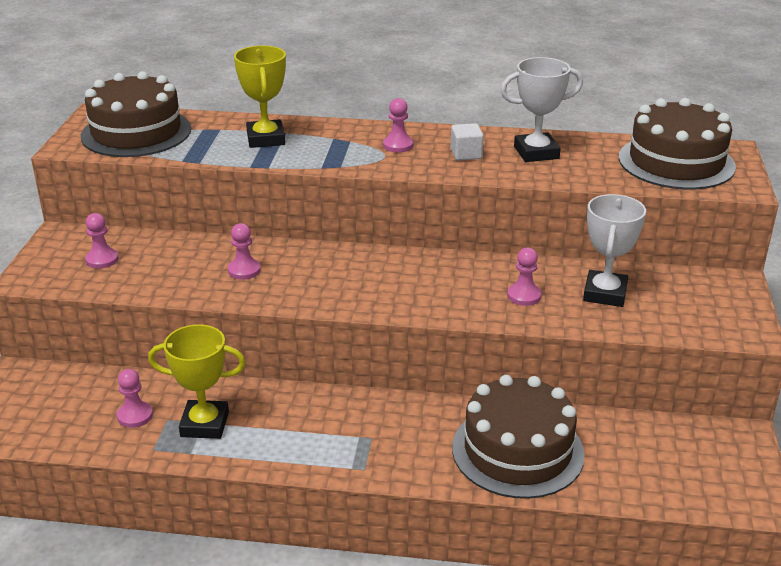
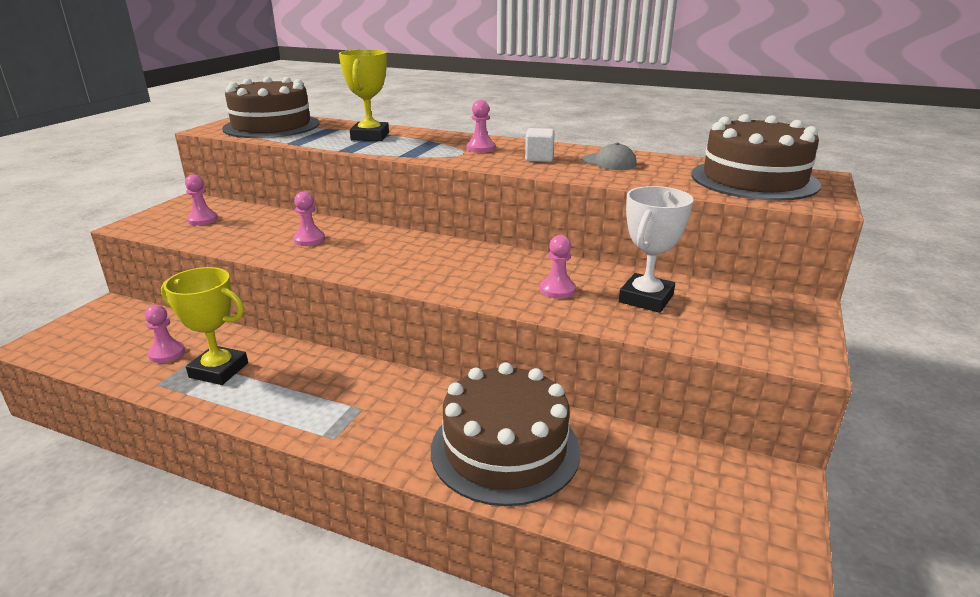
camera: 15 degrees right, 5 degrees down
white trophy [501,57,583,162] -> grey cap [582,143,637,170]

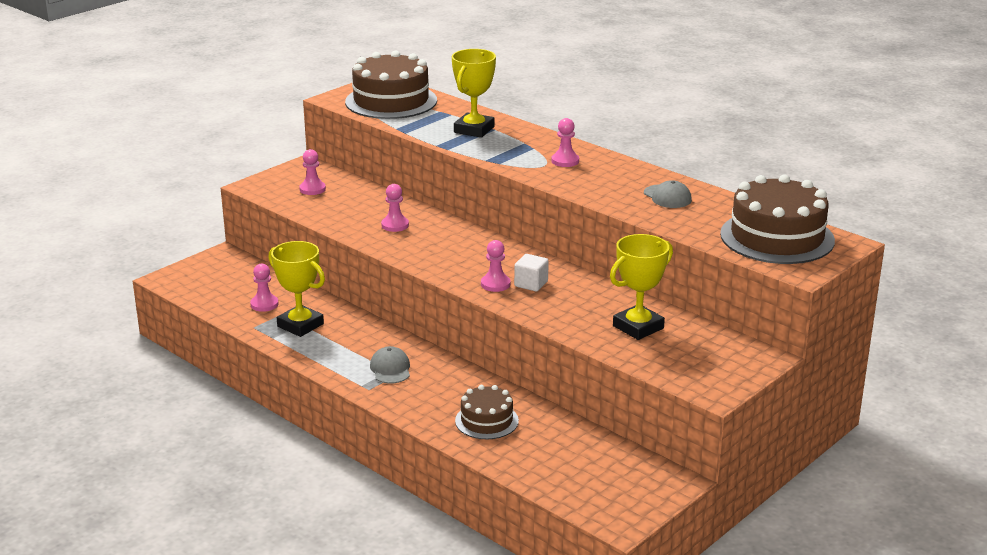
camera: 20 degrees right, 0 degrees up
brown cake [431,362,580,506] -> brown cake [455,385,519,439], size x0.55
white cube [525,128,555,162] -> white cube moved to [514,254,549,291]
pink pawn [540,235,576,299] -> pink pawn moved to [481,240,510,292]
white trophy [619,186,693,313] -> yellow trophy [610,234,673,340]
none -> grey cap [370,346,410,384]

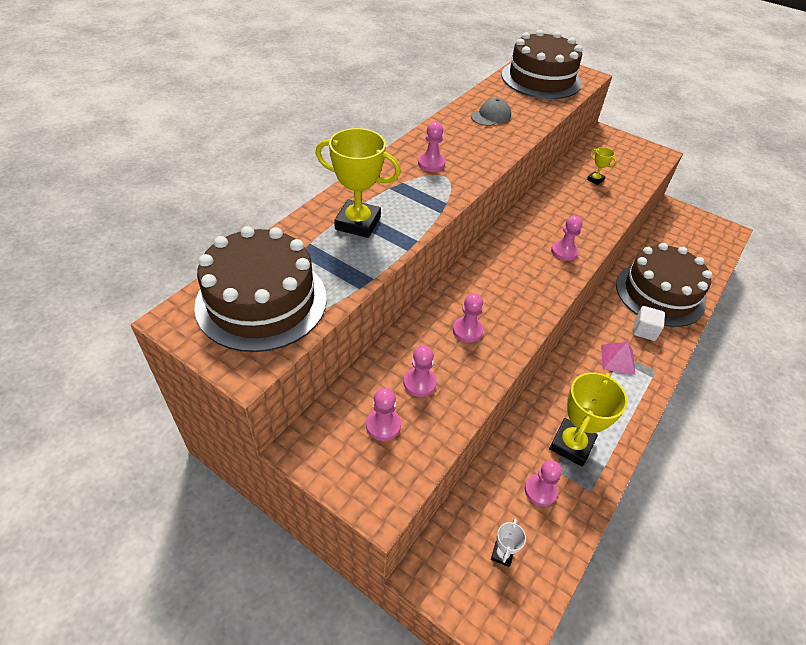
camera: 100 degrees left, 20 degrees up
grey cap [370,346,410,384] -> pink pyramid [601,342,636,375]
brown cake [455,385,519,439] -> brown cake [616,243,712,327], size x1.81
white cube [514,254,549,291] -> white cube moved to [633,306,665,341]
yellow trophy [610,234,673,340] -> yellow trophy [587,147,617,185], size x0.47
none -> pink pawn [404,346,437,397]
none -> white trophy [491,519,526,567]

